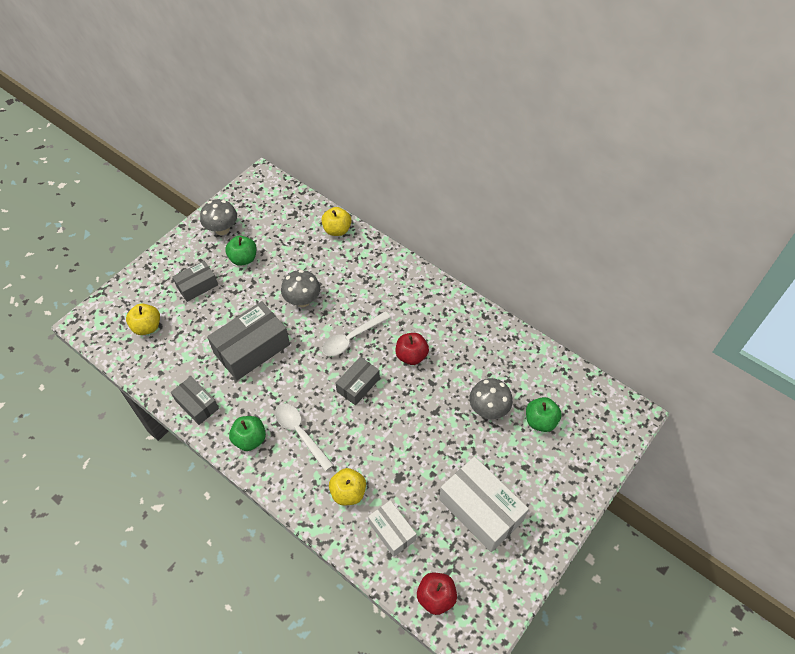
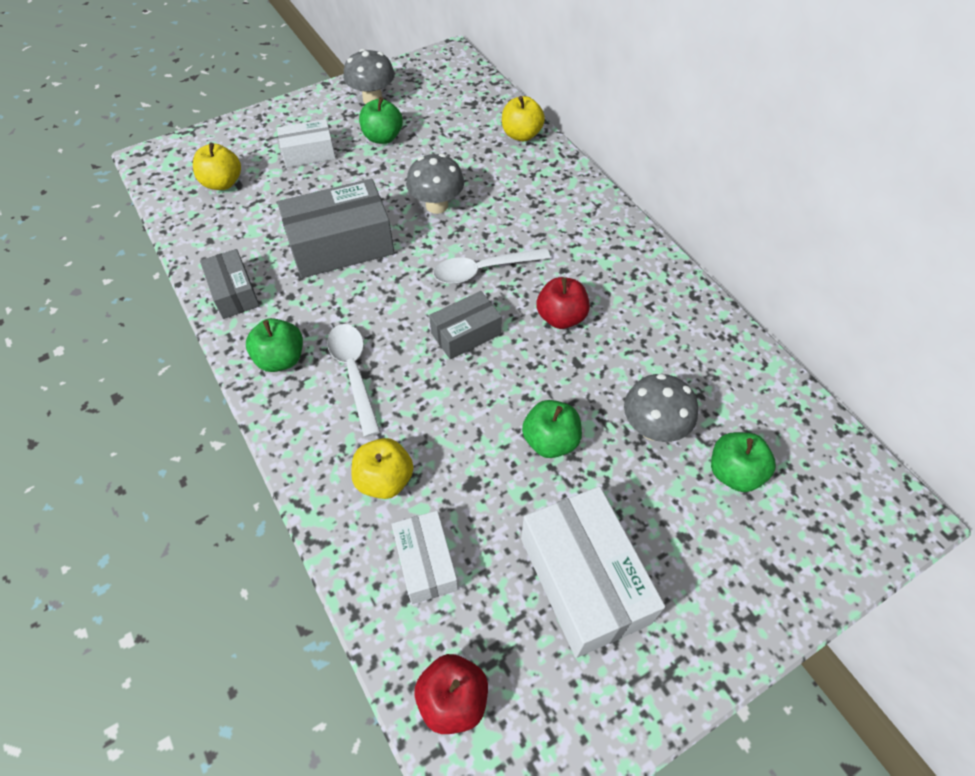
camera: 20 degrees right, 0 degrees up
grey box [172,261,218,302] -> white box [277,119,336,168]
none -> green apple [522,400,582,458]

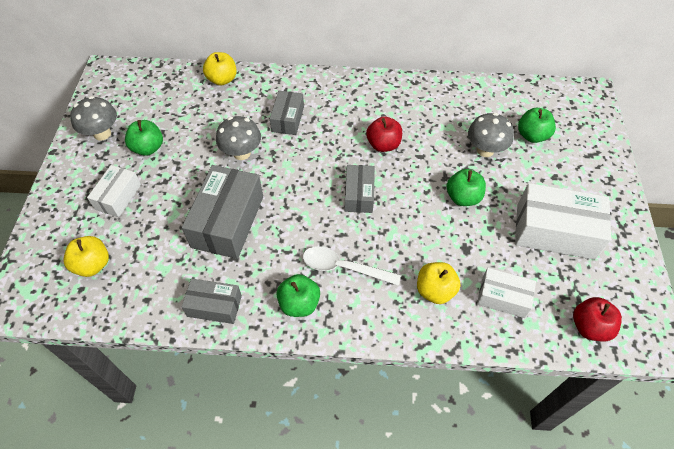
camera: 55 degrees left, 0 degrees up
white spoon [433,248,551,284] -> none
none -> grey box [270,91,304,135]

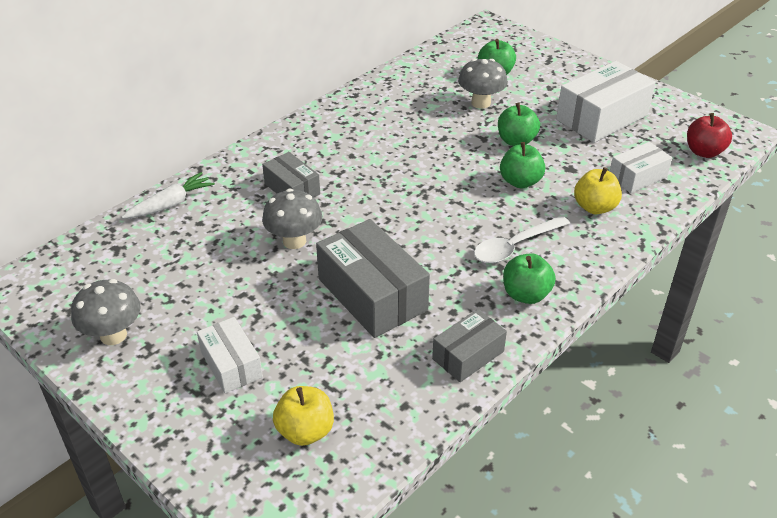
camera: 50 degrees left, 15 degrees down
green apple [125,120,163,156] -> green apple moved to [500,142,545,188]
yellow apple [203,52,237,86] -> white carrot [122,172,215,219]
grey box [345,165,375,213] -> none
red apple [366,116,402,152] -> none

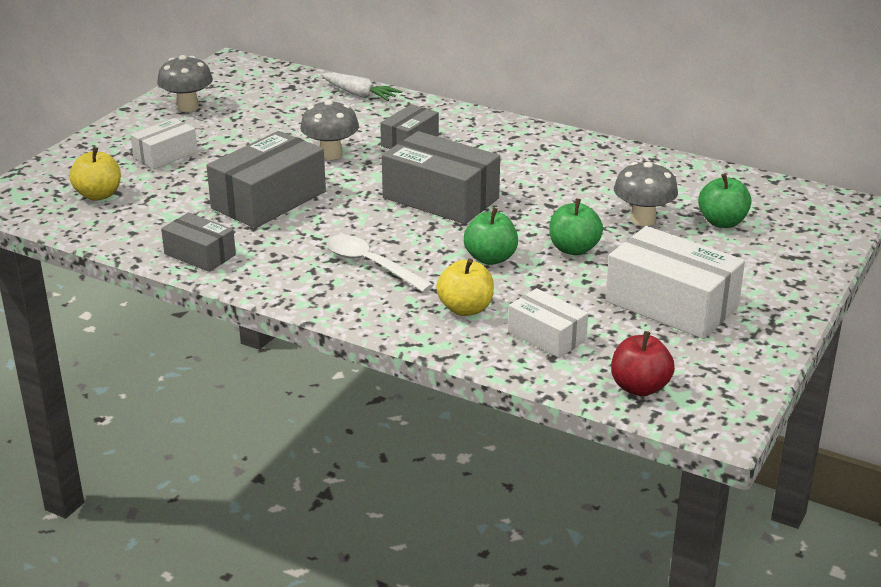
camera: 75 degrees right, 10 degrees down
green apple [503,253,556,304] -> none
none -> grey box [382,131,500,224]

